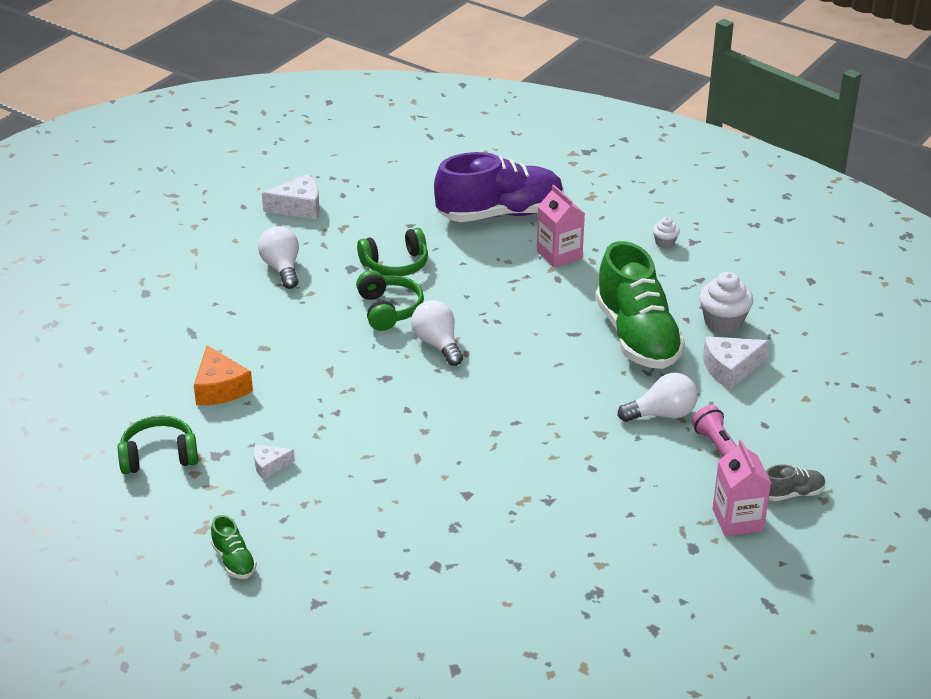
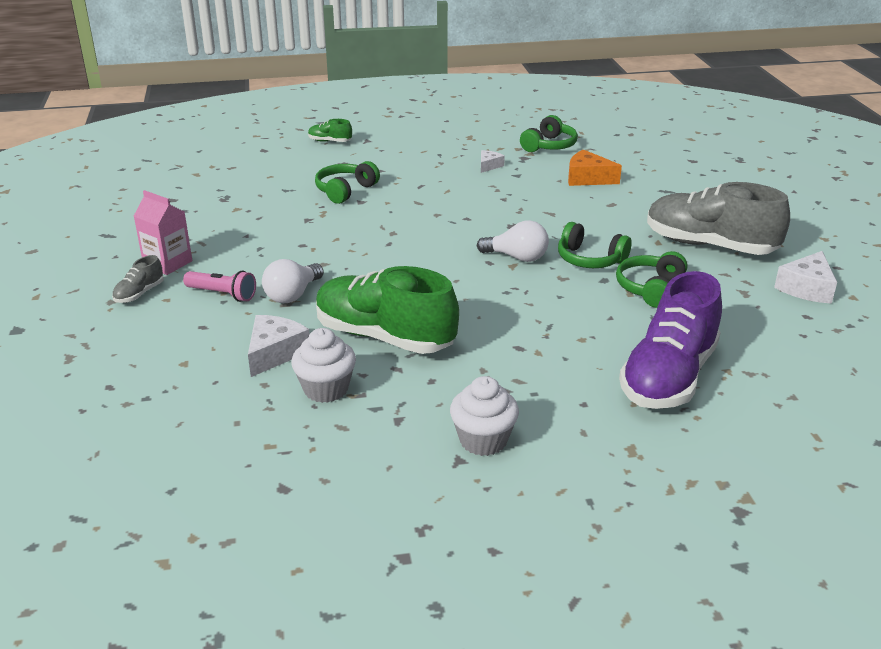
camera: 135 degrees right, 5 degrees down
green shoe [211,515,257,579] -> green shoe moved to [308,119,352,142]
white light bulb [258,226,299,289] -> grey shoe [647,182,790,255]
pink carton [537,185,585,268] -> none
white cupcake [653,217,680,248] -> white cupcake [450,376,519,456], size x1.86
none -> green headphones [315,161,380,204]

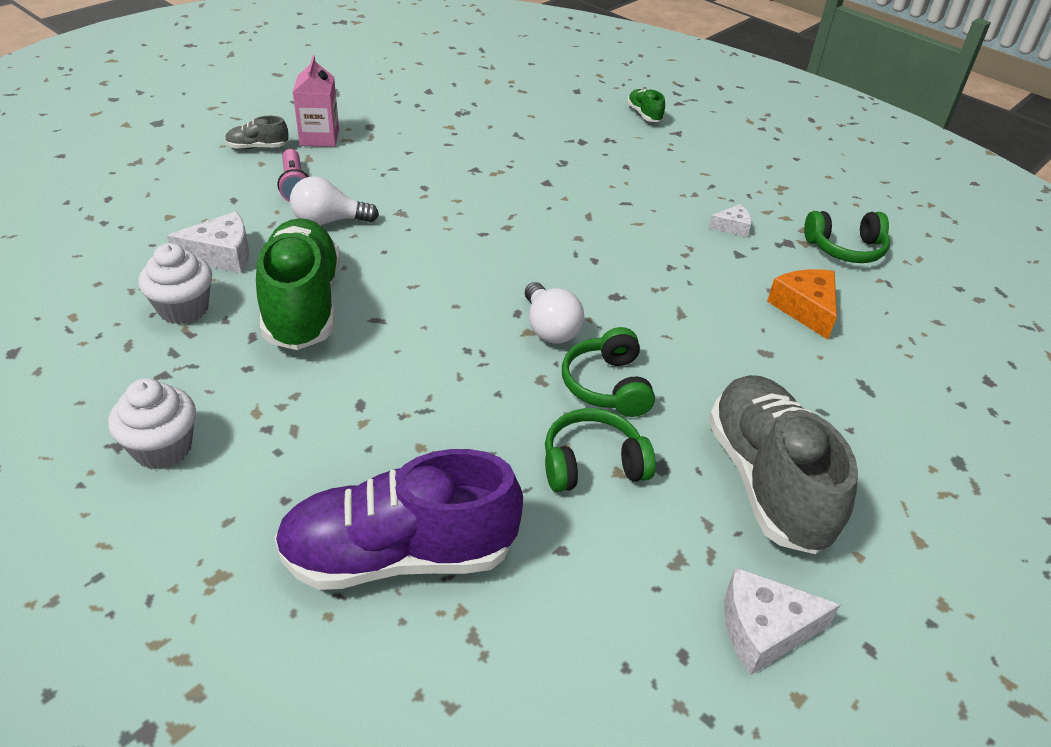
camera: 50 degrees right, 10 degrees up
green headphones [315,161,380,204] -> none

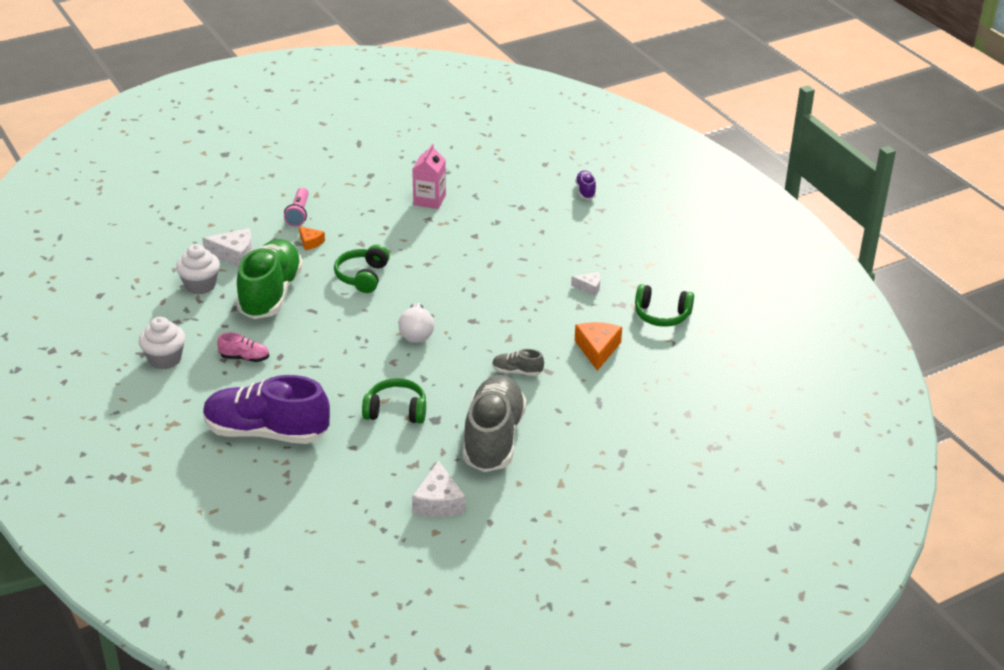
camera: 20 degrees right, 5 degrees down
grey shoe [225,116,289,149] -> grey shoe moved to [492,349,544,376]
white light bulb [290,176,379,225] -> orange cheese [299,226,325,251]
pink carton [293,55,339,147] -> pink carton moved to [412,144,446,209]
green headphones [562,327,655,417] -> green headphones moved to [334,245,389,293]
green shoe [627,89,665,122] -> purple shoe [575,170,596,199]
white cheese [724,567,841,675] -> white cheese turned 105 degrees counterclockwise [412,460,466,517]
none -> pink shoe [217,332,269,362]

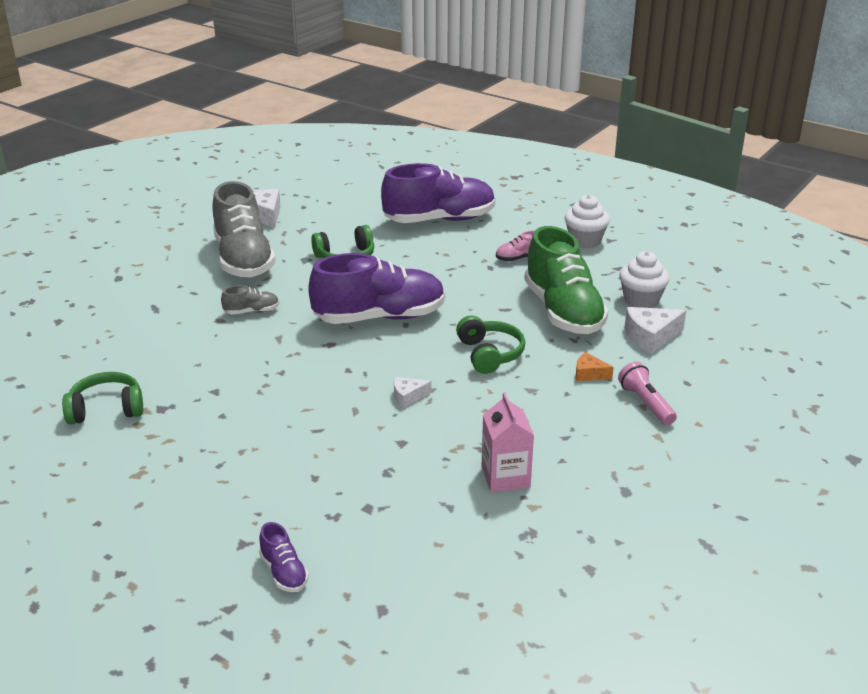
camera: 155 degrees right, 5 degrees down
white light bulb [398,302,434,343] -> purple shoe [308,253,445,324]
white cheese [571,272,600,296] -> white cheese moved to [394,377,431,408]
orange cheese [575,322,622,371] -> none

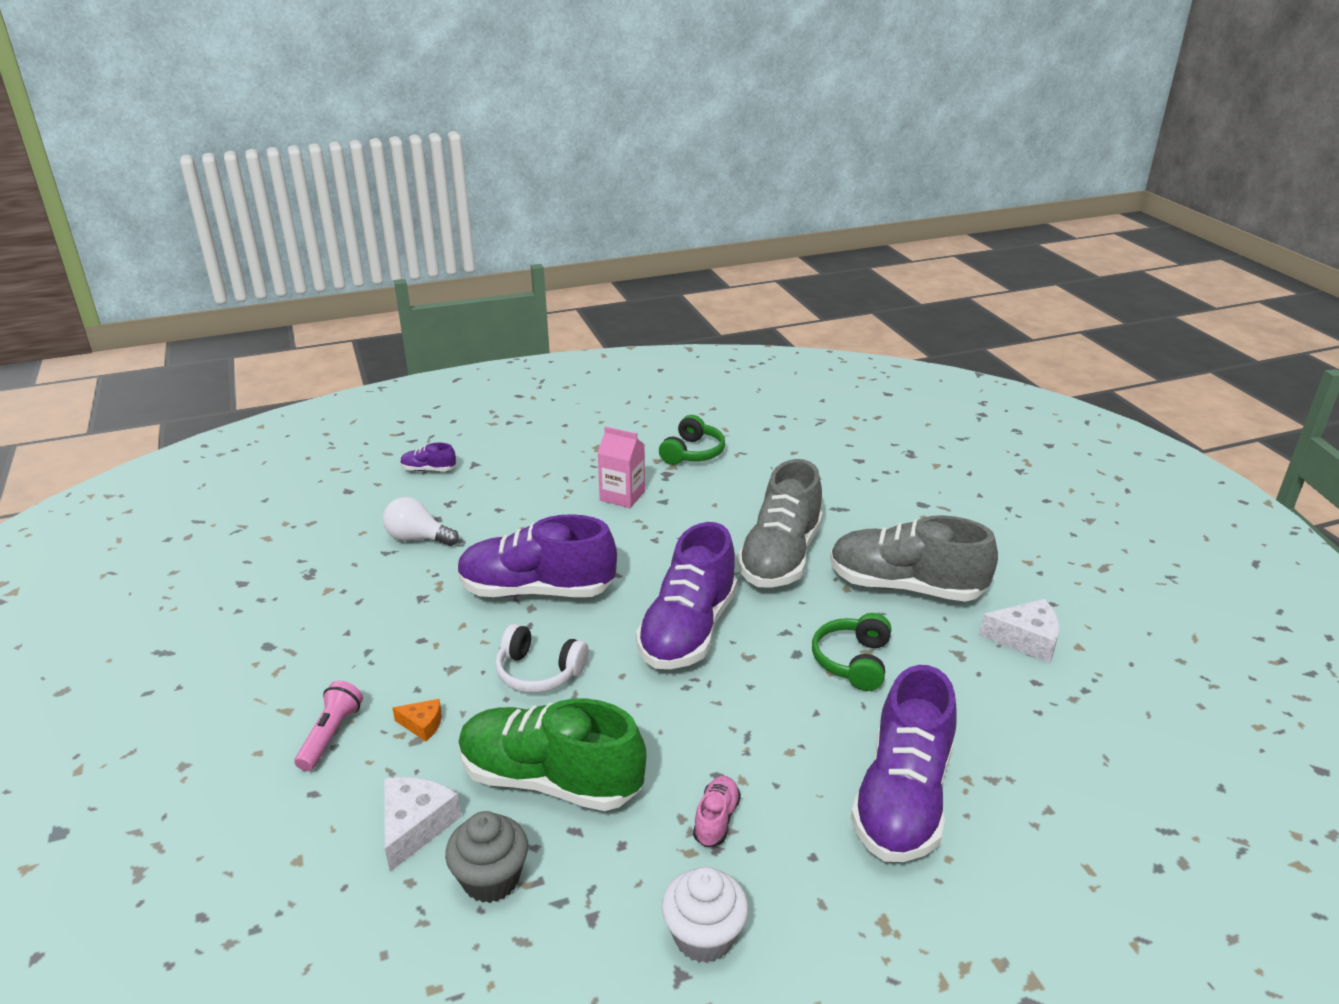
camera: 125 degrees right, 0 degrees up
grey shoe [221,285,279,315] -> grey shoe [737,459,823,588], size x2.38
white cheese [394,377,431,408] -> purple shoe [457,514,617,597]
green headphones [456,315,525,374] -> white headphones [495,624,589,693]
pink carton [481,393,534,492] -> pink carton moved to [598,426,645,508]
orange cheese [576,352,614,381] -> orange cheese turned 45 degrees clockwise [392,699,442,741]
pink flashlight [618,362,677,425] -> pink flashlight turned 90 degrees counterclockwise [294,681,363,771]
white cupcake [619,251,669,308] -> grey cupcake [445,811,528,903]
none -> white light bulb [383,497,459,546]

